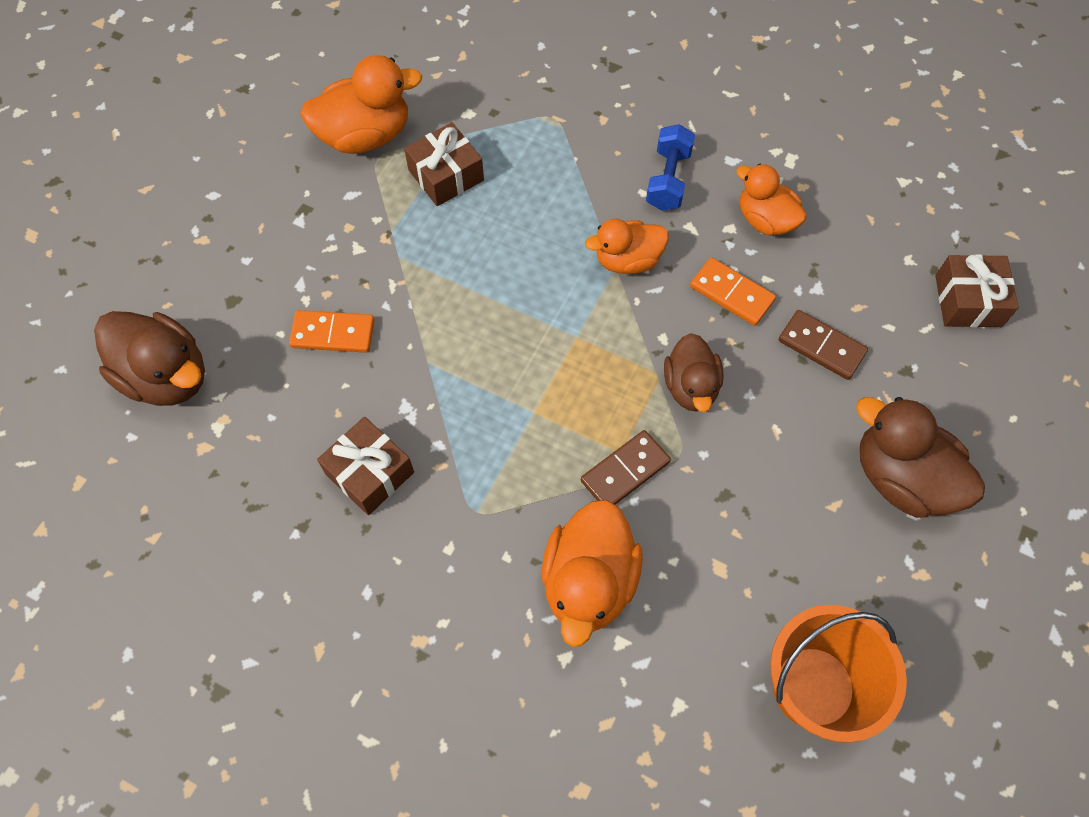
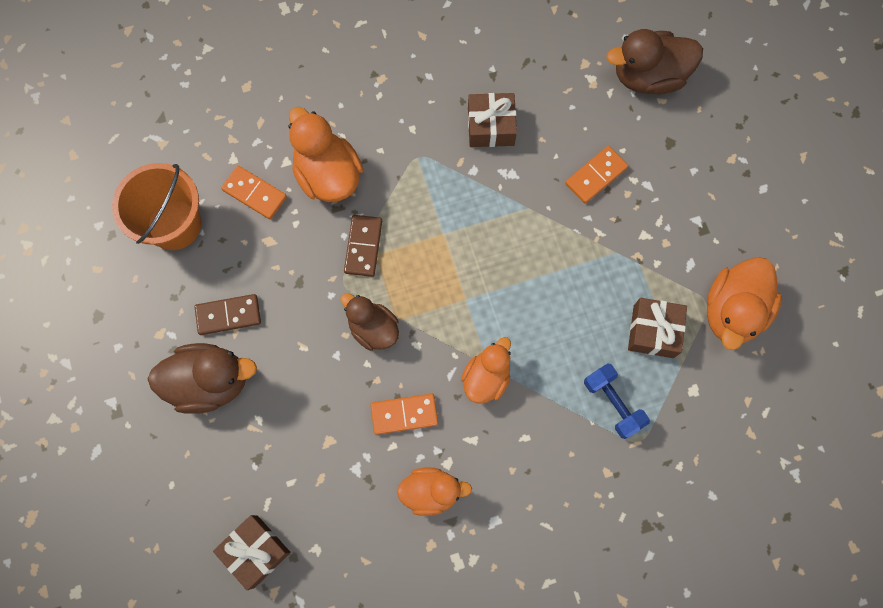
camera: 135 degrees right, 10 degrees up
blue dumbbell [646,124,695,211] -> blue dumbbell moved to [584,364,650,439]
brown domino [779,310,868,380] -> brown domino moved to [195,294,261,335]
none -> orange domino [221,166,287,219]

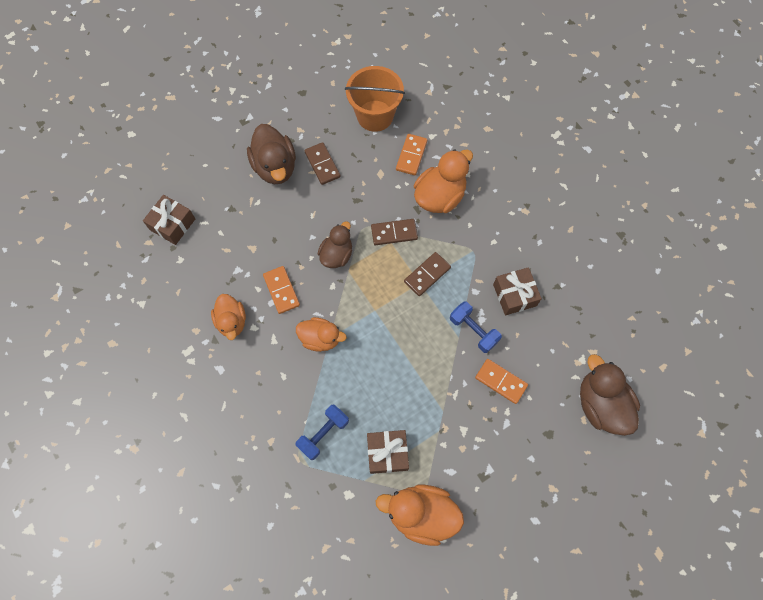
camera: 75 degrees right, 5 degrees down
none -> brown domino [404,252,451,296]
none -> blue dumbbell [450,301,502,353]

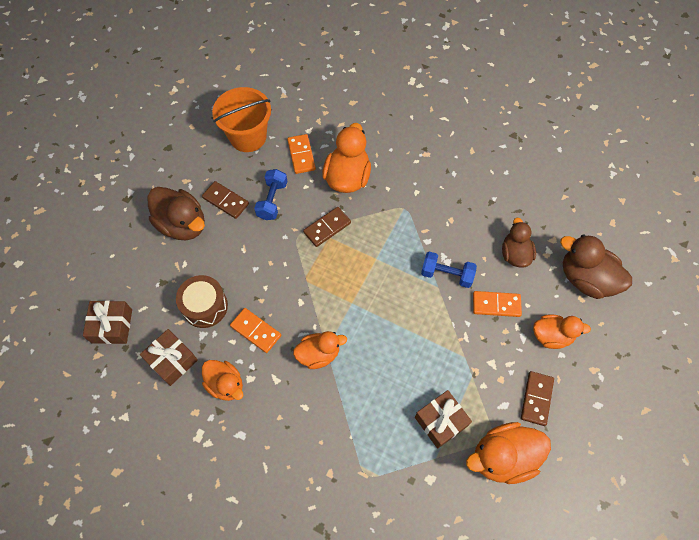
camera: 30 degrees left, 5 degrees down
blue dumbbell [295,404,349,460] -> blue dumbbell moved to [254,169,288,220]
brown duck [318,221,352,268] -> brown duck moved to [502,218,536,268]
brown domino [404,252,451,296] -> brown domino moved to [521,371,554,426]
brown gift [493,267,542,315] -> brown gift moved to [140,329,198,386]
none -> brown drum [176,275,228,328]
none -> orange duck [533,315,591,349]

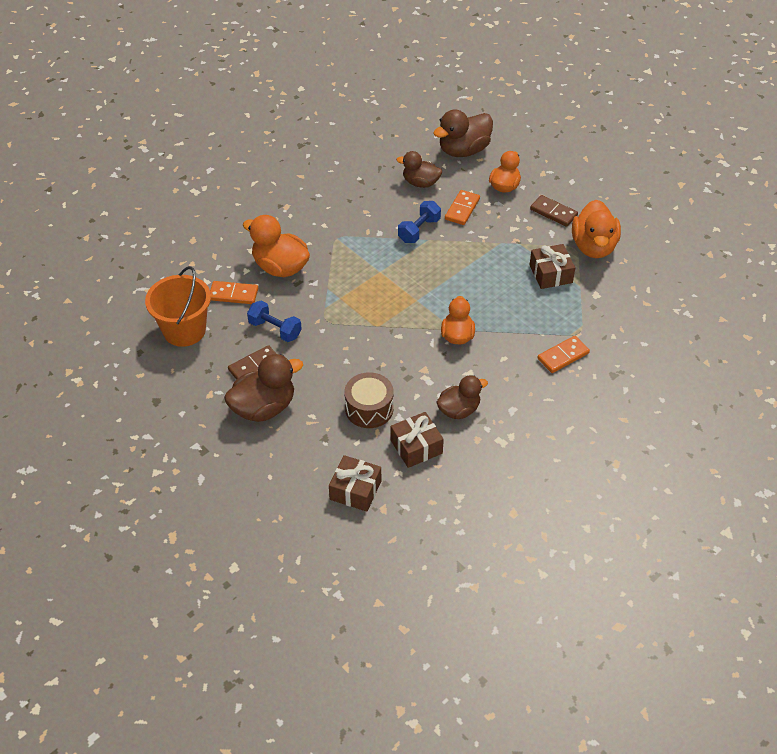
camera: 70 degrees left, 15 degrees down
orange duck [202,360,243,401] -> brown duck [436,375,488,419]
orange domino [230,308,281,353] -> orange domino moved to [538,336,590,373]
brown domino [303,207,351,247] -> none

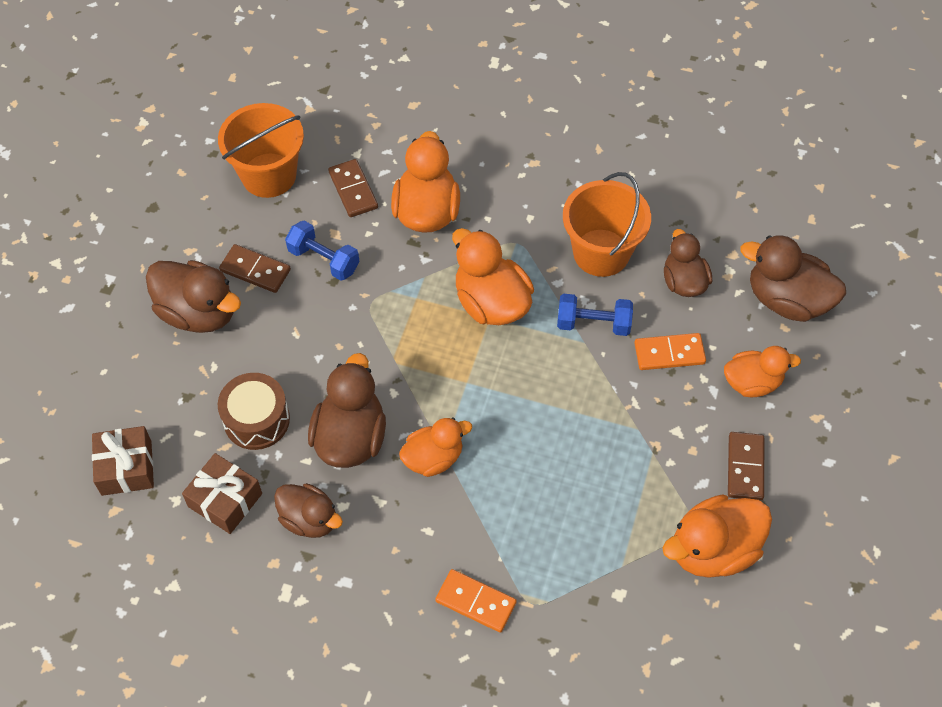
camera: 60 degrees right, 10 degrees up
orange domino [210,281,258,304] -> brown domino [328,159,378,217]
blue dumbbell [247,300,302,342] -> blue dumbbell turned 60 degrees counterclockwise [285,221,359,281]
brown gift [530,244,575,289] -> none
none -> brown duck [308,353,386,468]
none -> orange duck [452,228,534,325]
none -> orange bucket [563,172,651,277]

